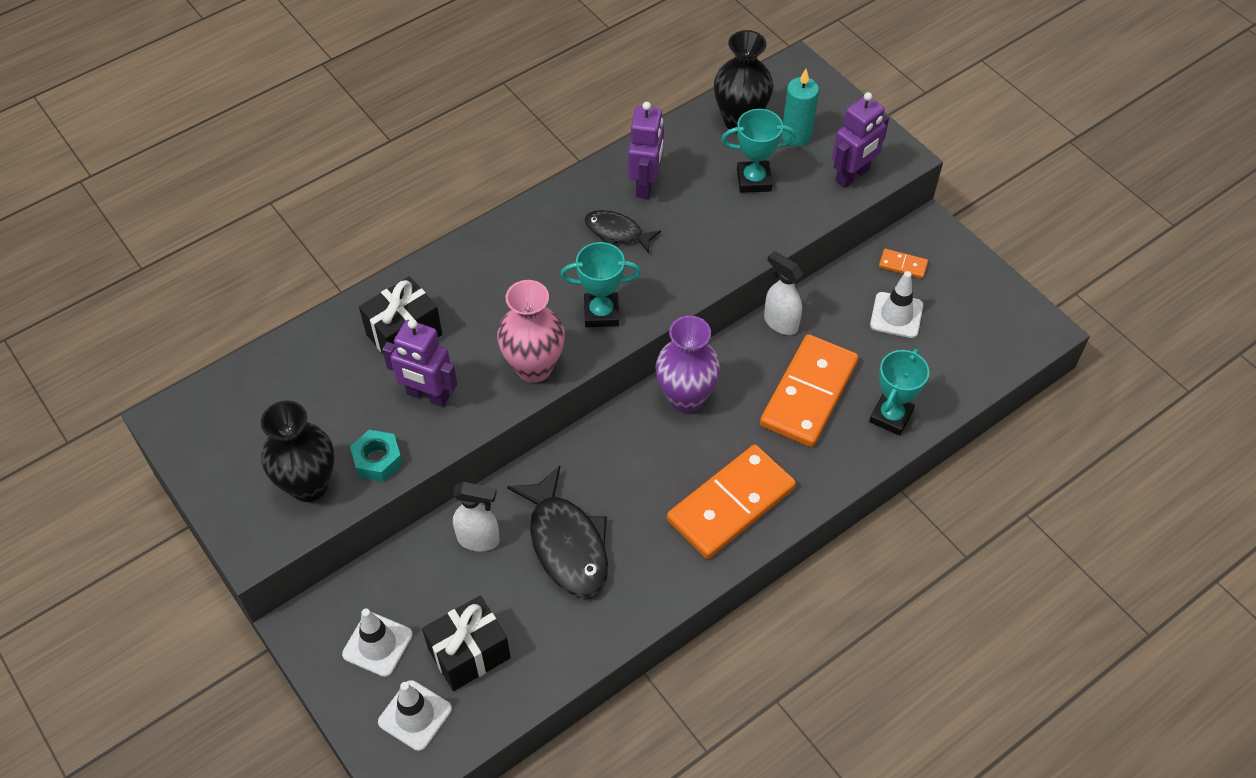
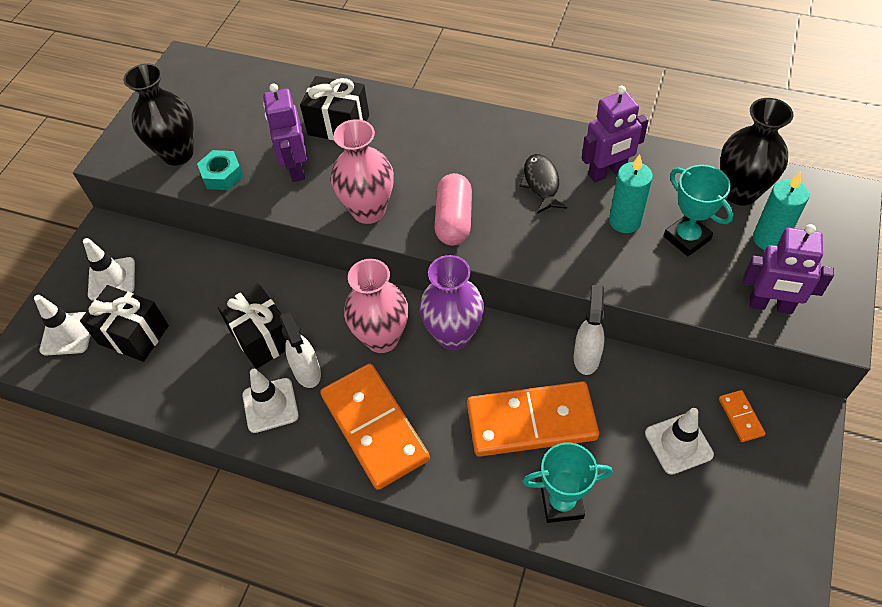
camera: 60 degrees right, 0 degrees up
white spray bottle [453,482,500,551] -> white spray bottle moved to [279,312,321,388]
black fish [507,466,608,598] -> black gift [218,283,287,369]
turquoise trophy [561,242,641,327] -> pink capsule [435,173,472,246]
orange domino [667,445,796,559] -> orange domino turned 45 degrees clockwise [320,364,430,490]
none -> white traffic cone [242,369,299,433]
none -> pink vase [344,259,408,353]
none -> turquoise candle [609,154,653,233]

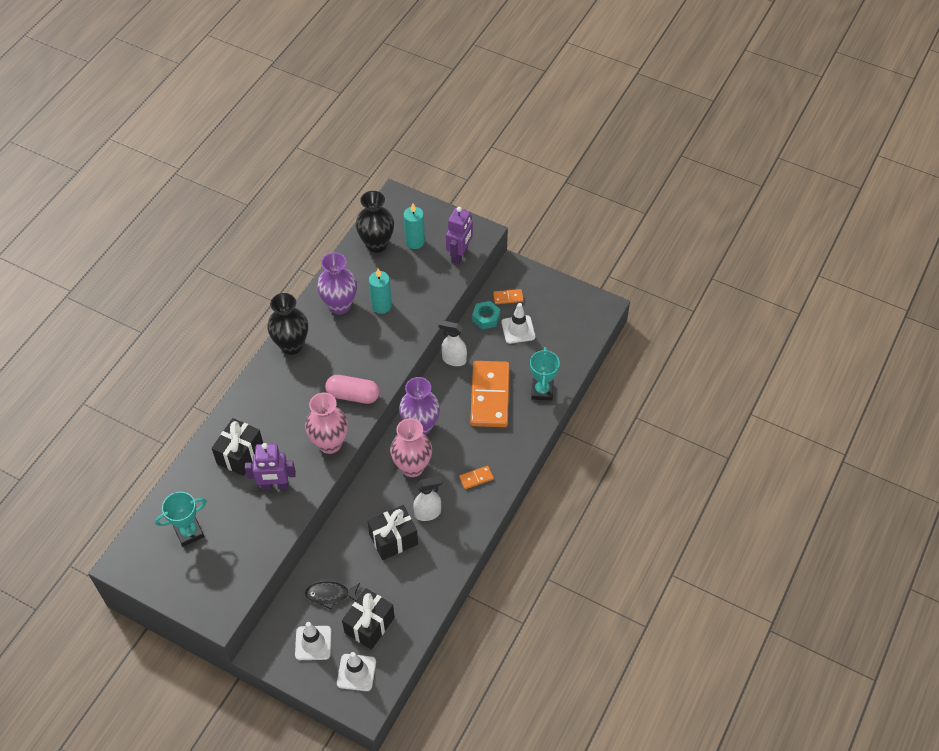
camera: 85 degrees left, 0 degrees up
black vase [123,63,194,166] -> black vase moved to [267,293,308,355]
turquoise nut [197,150,244,190] -> turquoise nut moved to [472,301,500,329]
white traffic cone [242,369,299,433] -> none
orange domino [320,364,430,490] -> orange domino [459,466,494,489], size x0.41
black fish [519,154,567,214] -> black fish moved to [305,581,360,610]
purple robot [582,86,649,183] -> purple vase [317,252,357,314]
turquoise trophy [664,165,733,257] -> turquoise trophy moved to [155,492,207,547]

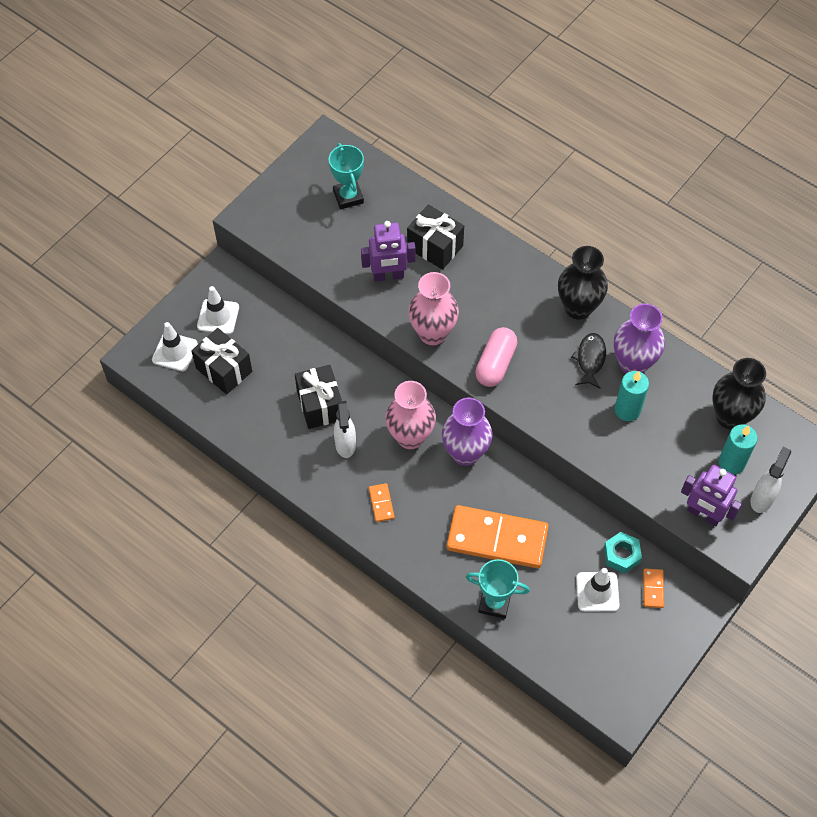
camera: 100 degrees right, 5 degrees up
purple robot [245,443,296,490] -> purple robot turned 105 degrees counterclockwise [361,221,416,282]
black fish [305,581,360,610] -> black fish moved to [571,333,606,388]
white spray bottle [438,320,467,366] -> white spray bottle moved to [751,447,791,513]

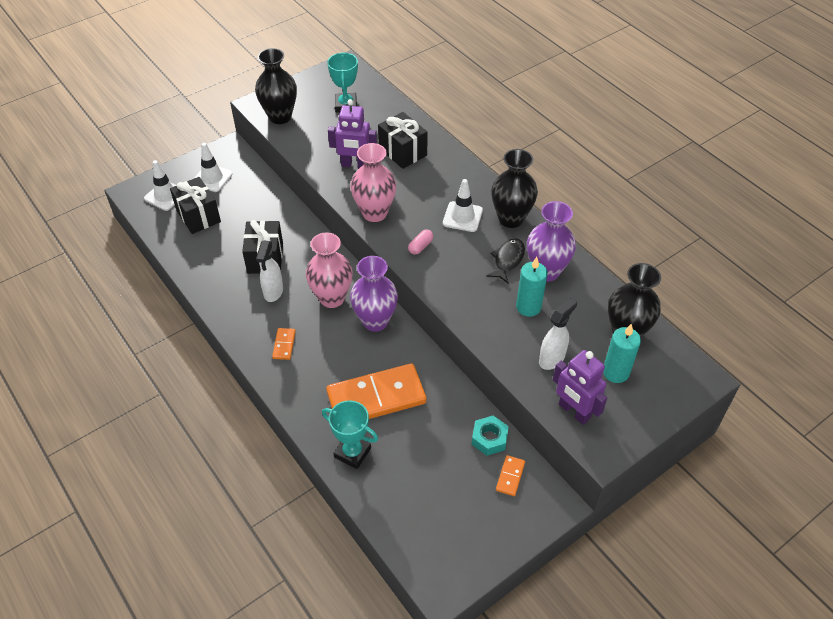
camera: 15 degrees right, 10 degrees down
orange domino [447,505,549,568] -> orange domino turned 45 degrees counterclockwise [326,363,427,419]
pink capsule [475,327,518,387] -> pink capsule [408,229,433,255], size x0.53
white traffic cone [576,568,620,612] -> white traffic cone moved to [443,179,483,232]
white spray bottle [751,447,791,513] -> white spray bottle moved to [539,298,577,370]
none -> black vase [255,48,297,124]

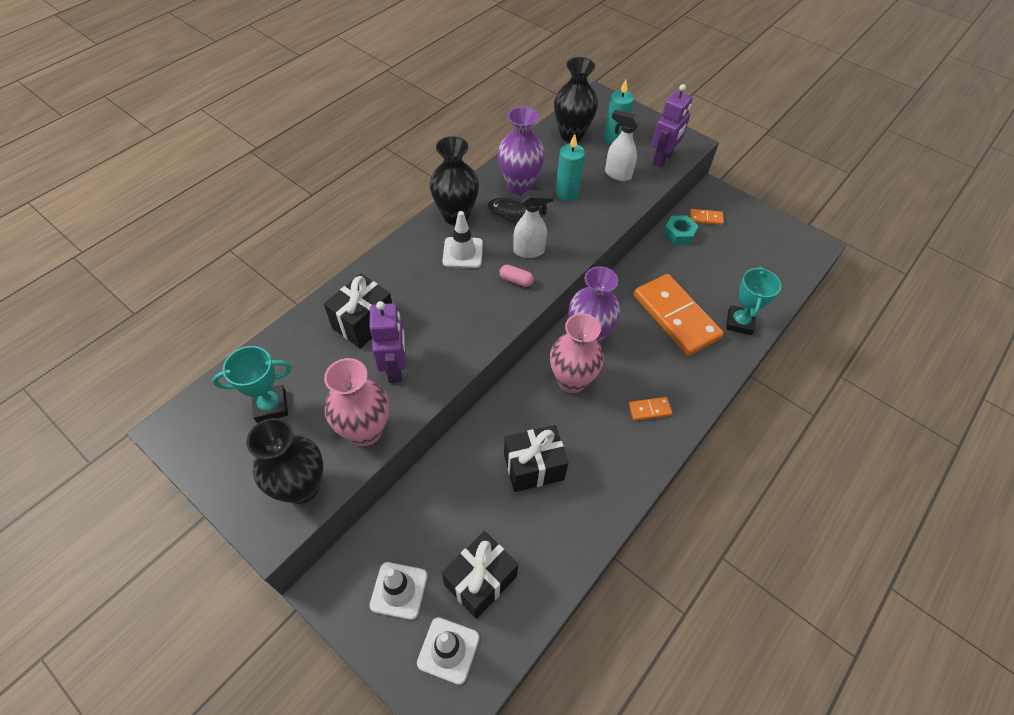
camera: 105 degrees left, 5 degrees up
white spray bottle [256,241,283,302] -> white spray bottle moved to [513,190,553,258]
pink vase [350,143,396,222] -> pink vase moved to [324,358,389,446]

